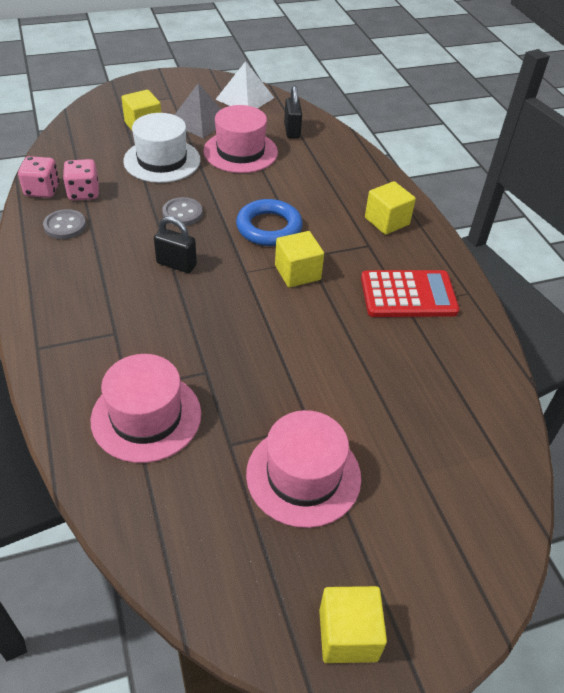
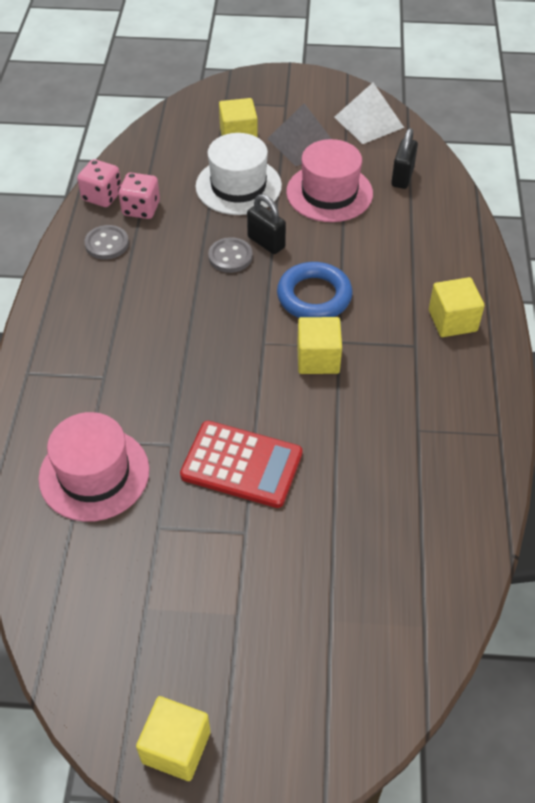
camera: 25 degrees right, 5 degrees up
black padlock [154,216,197,273] -> black padlock moved to [247,194,286,254]
pink hat [246,410,361,528] -> none
red calculator [361,270,459,317] -> red calculator moved to [180,421,303,508]

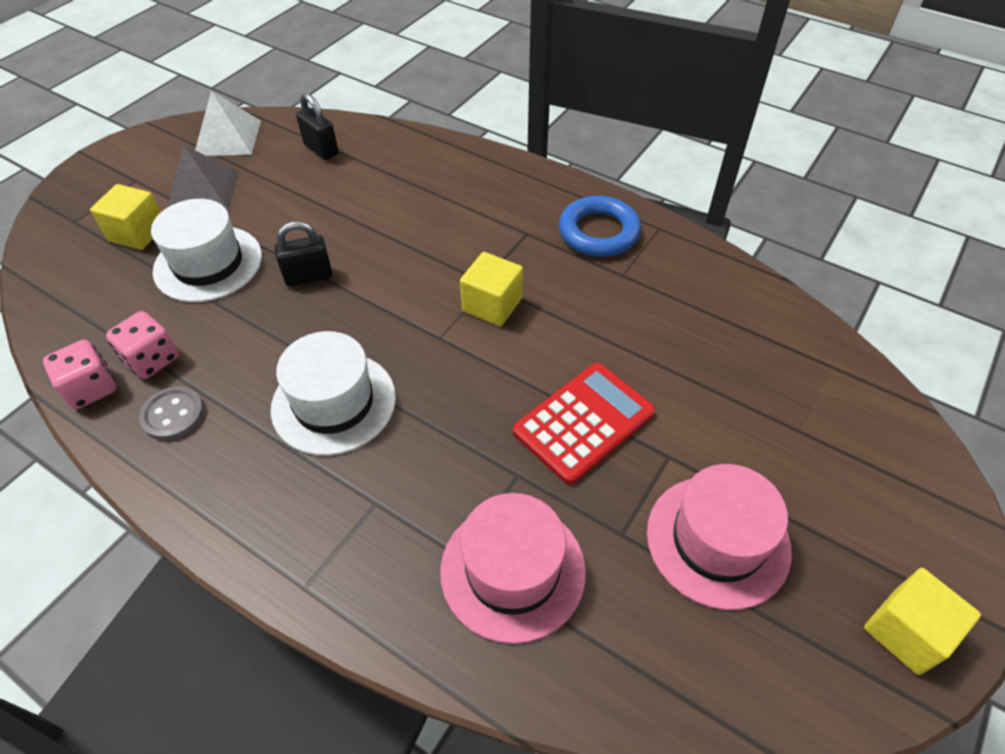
camera: 60 degrees left, 0 degrees up
grey button [208,237,253,273] -> none
blue ring [277,262,352,318] -> blue ring moved to [559,196,641,257]
pink hat [286,139,373,222] -> pink hat moved to [647,464,792,610]
yellow cube [429,277,484,337] -> none
none -> white hat [271,331,396,456]

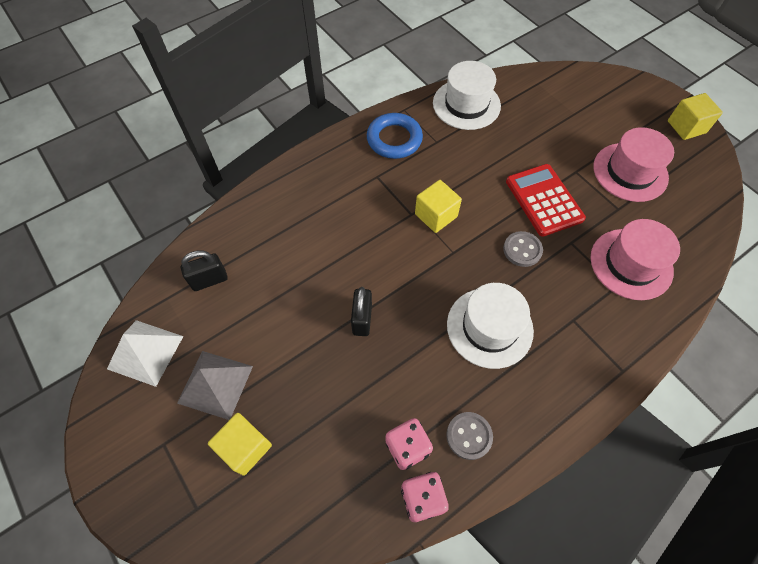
camera: 70 degrees left, 10 degrees up
white hat [151,199,262,302] -> white hat moved to [433,61,501,130]
none -> grey button [503,231,543,267]

